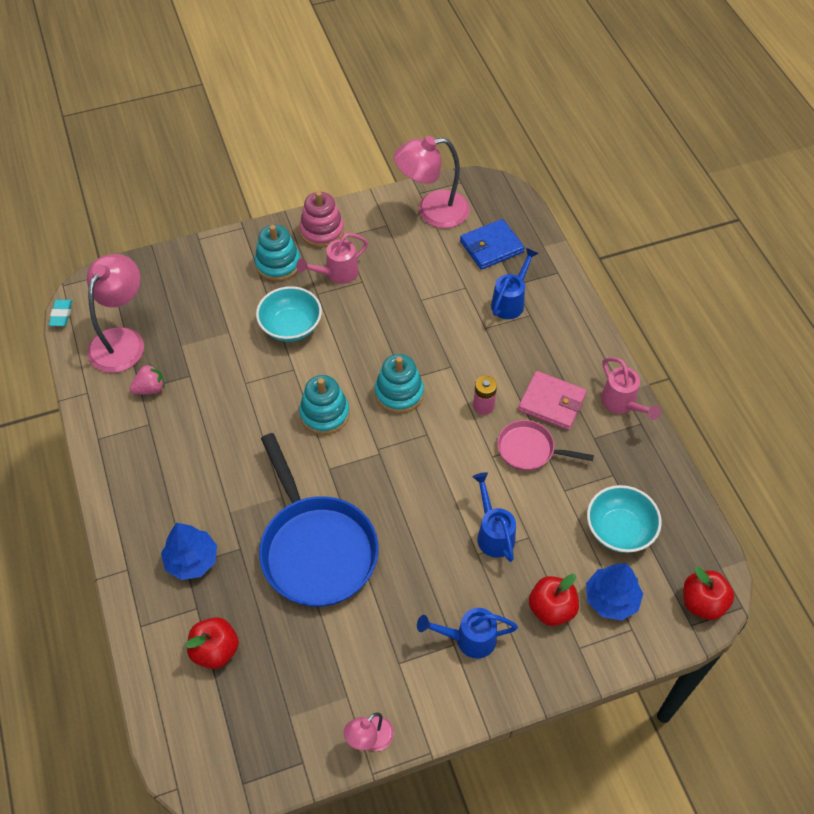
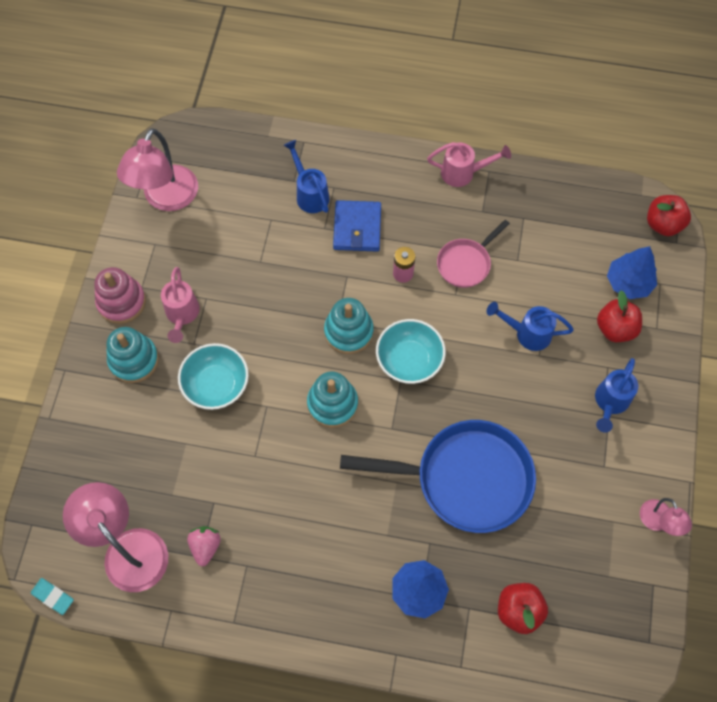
camera: 60 degrees left, 10 degrees up
blue wallet [460,219,524,270] -> blue wallet moved to [333,200,381,252]
pink wallet [518,371,587,430] -> none
turquoise bowl [587,485,662,553] -> turquoise bowl moved to [376,319,446,384]

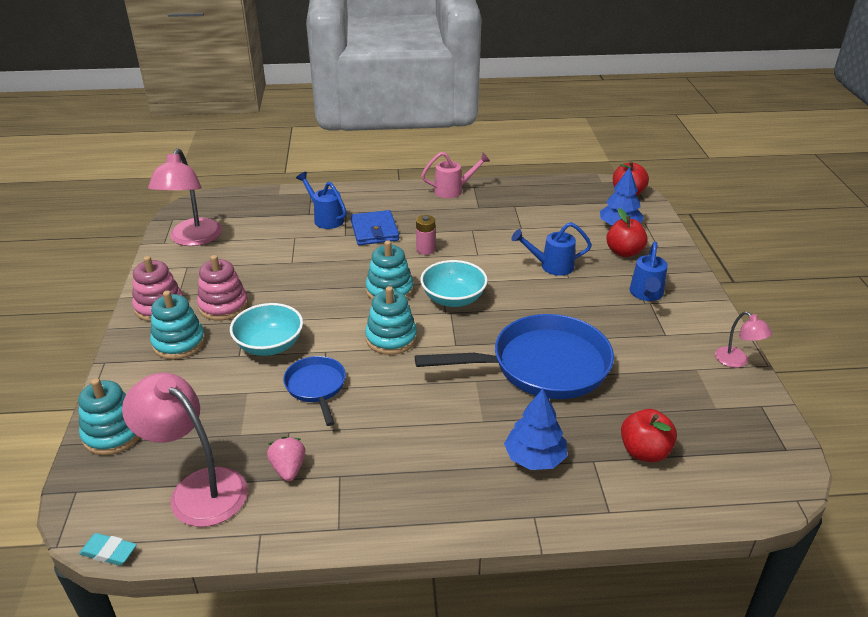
camera: 15 degrees left, 30 degrees down
pink watering can [161,267,200,343] -> pink stacking toy [197,255,248,321]
pink pan [437,220,510,288] -> none
none -> turquoise stacking toy [78,378,140,455]
none -> blue pan [283,356,346,426]

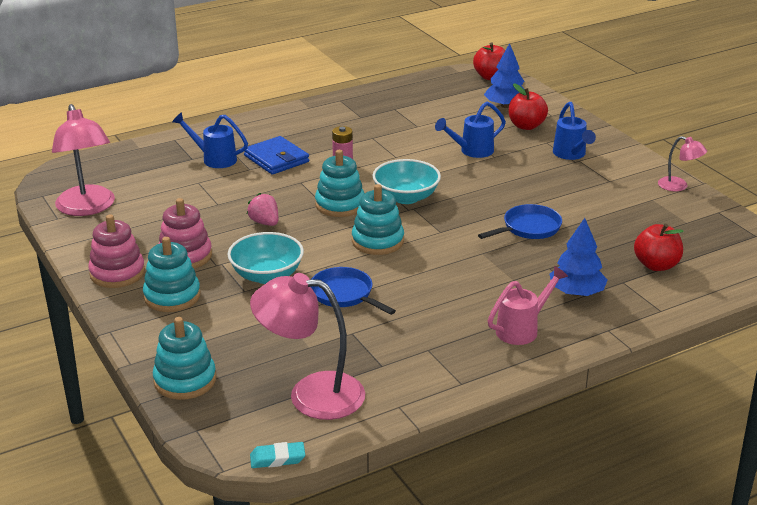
camera: 25 degrees left, 5 degrees down
pink strawberry [267,436,305,481] -> pink strawberry moved to [247,193,278,226]
blue pan [415,314,614,399] -> blue pan [478,204,562,239], size x0.51
pink watering can [421,152,490,198] -> pink watering can moved to [488,266,568,345]

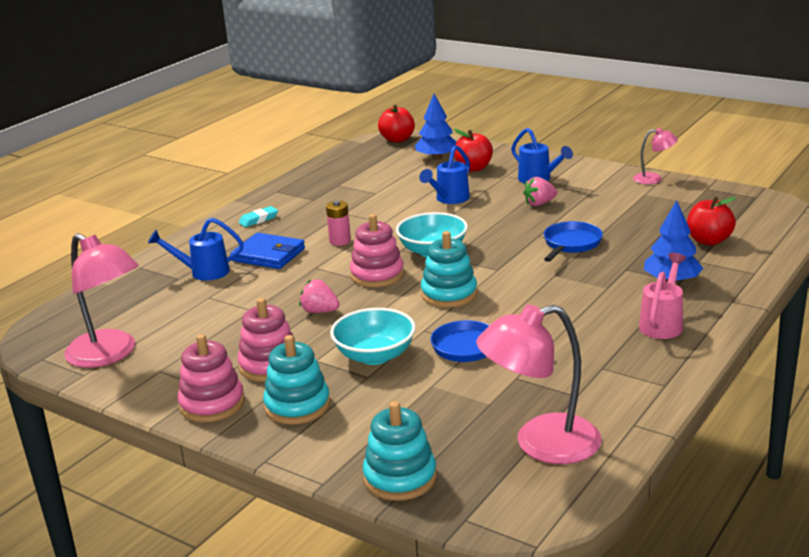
camera: 25 degrees left, 5 degrees down
turquoise eraser [250,442,305,468] -> turquoise eraser moved to [239,206,278,227]
turquoise stacking toy [315,150,365,217] -> pink stacking toy [350,214,404,287]
none -> pink strawberry [523,177,557,206]

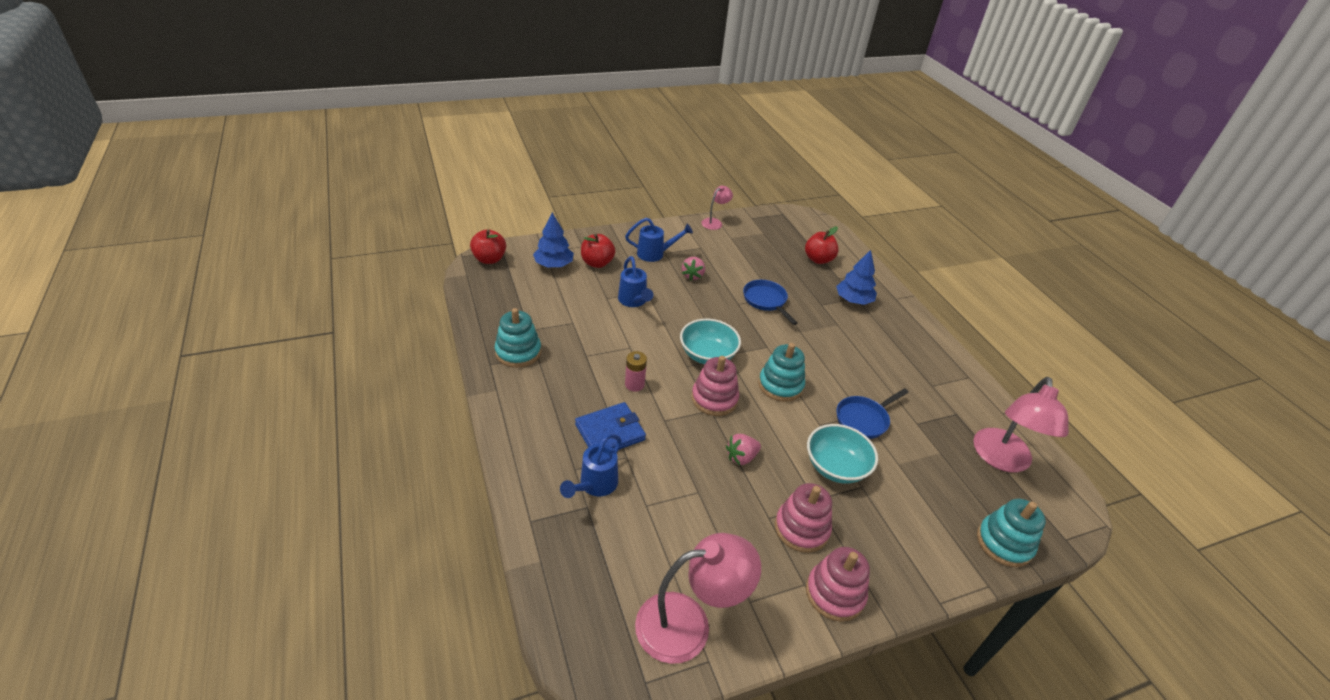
camera: 60 degrees left, 15 degrees up
turquoise eraser [239,206,278,227] -> none
turquoise stacking toy [263,335,330,424] -> turquoise stacking toy moved to [495,308,541,368]
pink watering can [639,253,686,339] -> none

